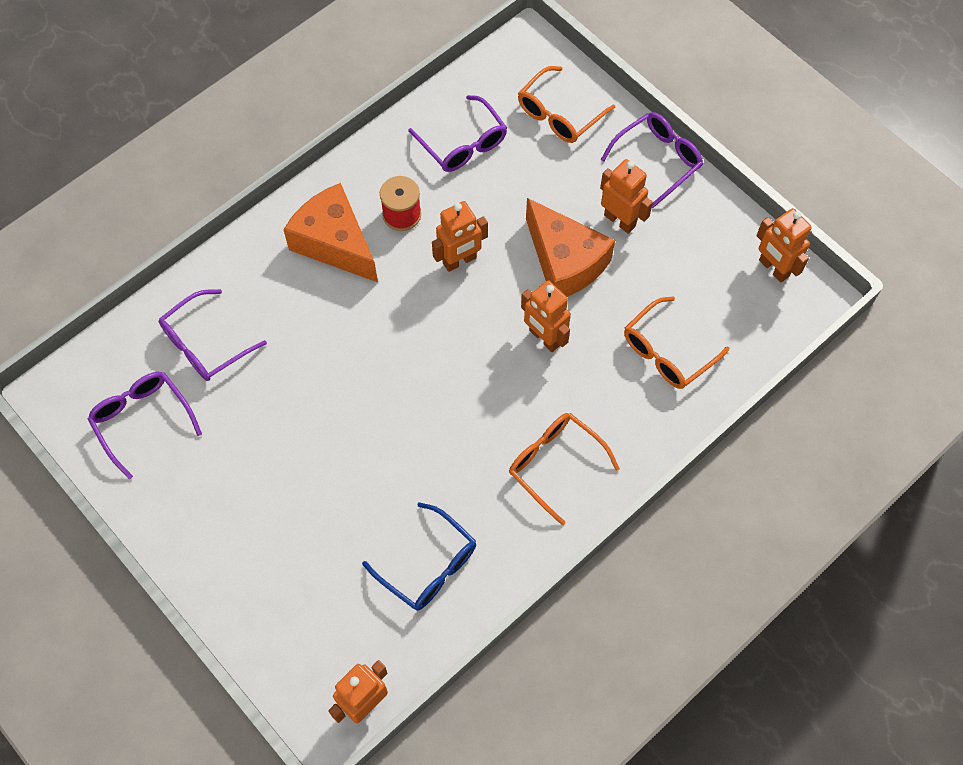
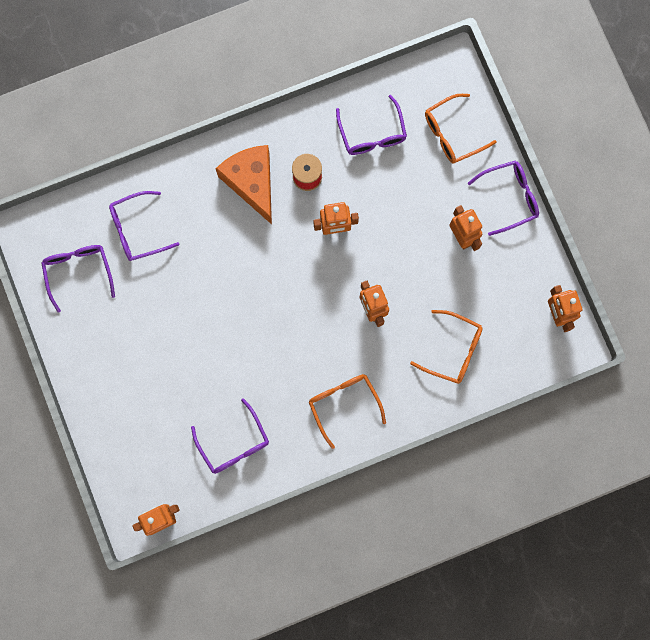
camera: 20 degrees right, 15 degrees up
blue glasses [362,502,476,611] -> purple glasses [191,398,269,474]
orange cheese [526,198,615,297] -> none
orange glasses [624,297,729,389] -> orange glasses turned 135 degrees counterclockwise [410,310,483,384]

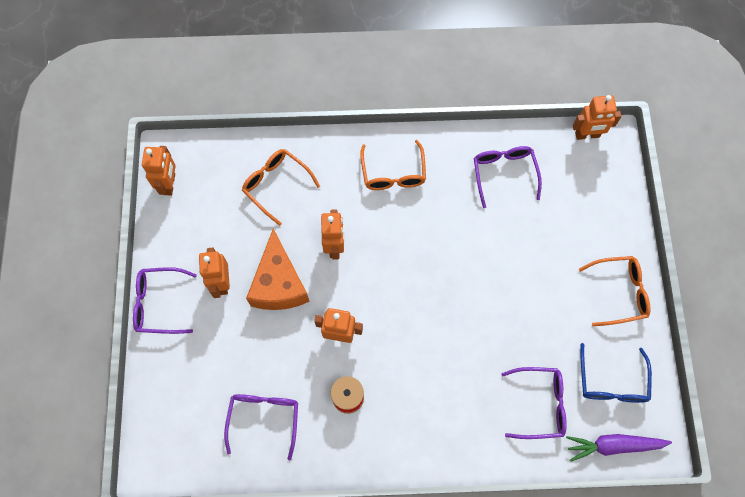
camera: 160 degrees left, 10 degrees down
purple glasses [41,245,115,313] -> blue glasses [580,343,652,403]
orange cheese [216,145,272,224] -> orange cheese moved to [246,229,310,310]
orange glasses [425,94,497,164] -> orange glasses moved to [579,256,651,326]
none -> purple carrot [566,434,672,462]

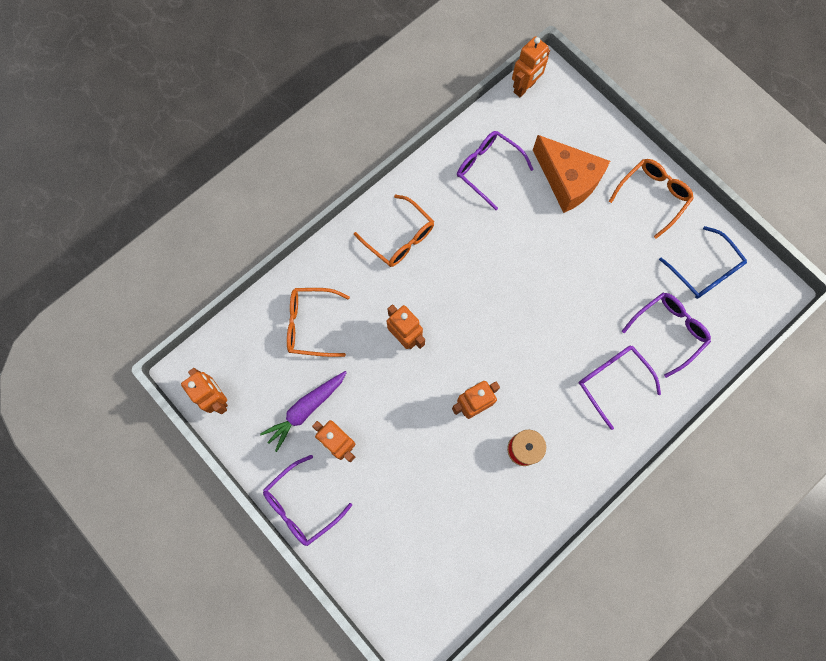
camera: 40 degrees left, 5 degrees up
purple glasses [224,394,298,460] -> purple glasses moved to [579,346,661,430]
orange cheese [246,229,310,310] -> orange cheese moved to [533,135,610,213]
purple carrot [566,434,672,462] -> purple carrot moved to [260,371,347,452]

